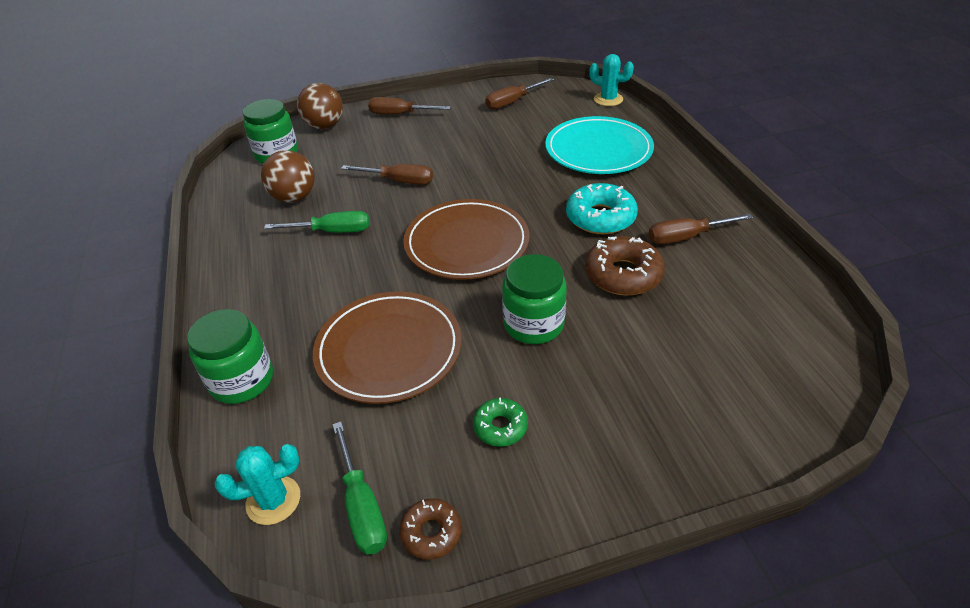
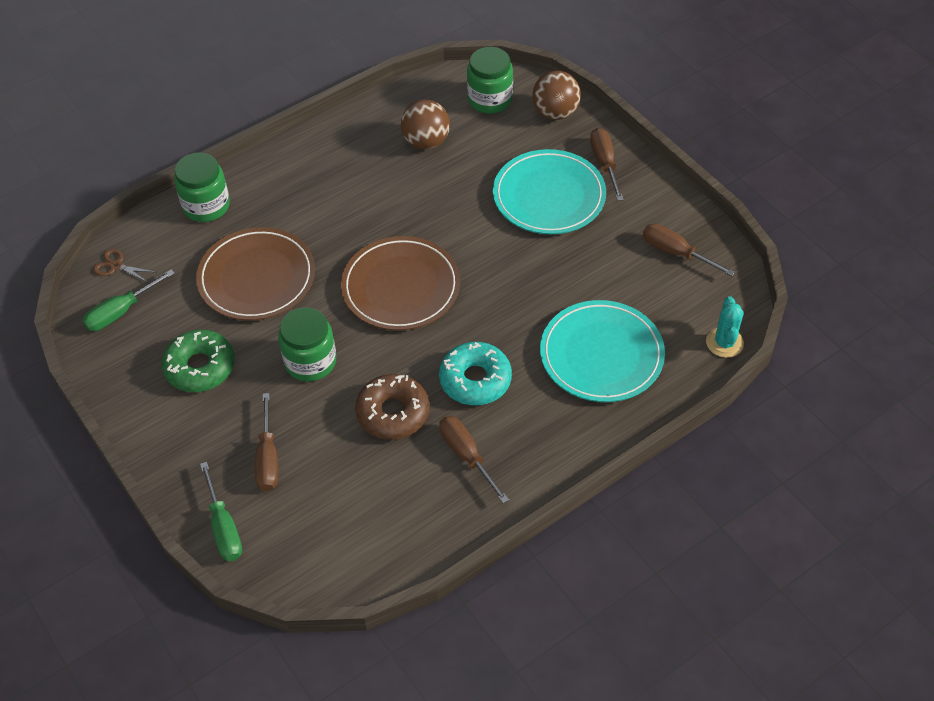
camera: 70 degrees right, 10 degrees up
turquoise cactus [214,444,300,525] -> brown scissors [93,249,155,283]
green screwdriver [264,211,369,233] -> green screwdriver moved to [200,462,242,561]
brown screwdriver [341,164,433,185] -> brown screwdriver moved to [255,393,278,491]
brown donut [399,498,462,560] -> none
green donut [473,397,528,447] -> green donut [162,329,235,392], size x1.74
none -> turquoise plate [493,149,606,234]

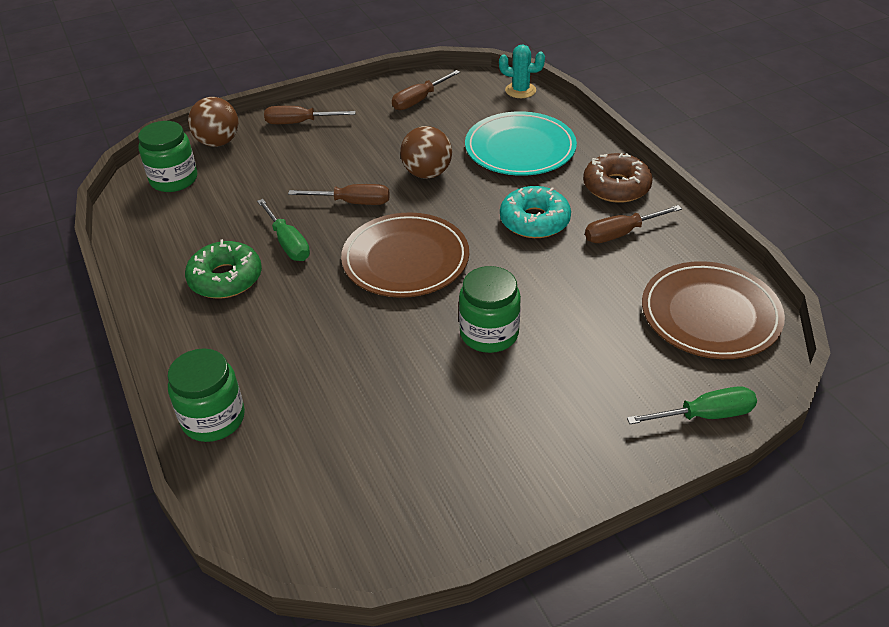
camera: 80 degrees left, 10 degrees down
green screwdriver [82,270,175,331] -> green screwdriver moved to [257,199,310,261]
brown scissors [93,249,155,283] -> none
green donut [162,329,235,392] -> green donut moved to [185,239,262,298]
brown plate [196,227,315,320] -> brown plate moved to [642,261,785,359]
brown screwdriver [255,393,278,491] -> brown screwdriver moved to [288,184,390,205]
brown donut [355,374,430,440] -> brown donut moved to [583,153,653,203]
brown ball [401,99,450,150] -> brown ball moved to [400,126,452,179]
turquoise plate [493,149,606,234] -> none

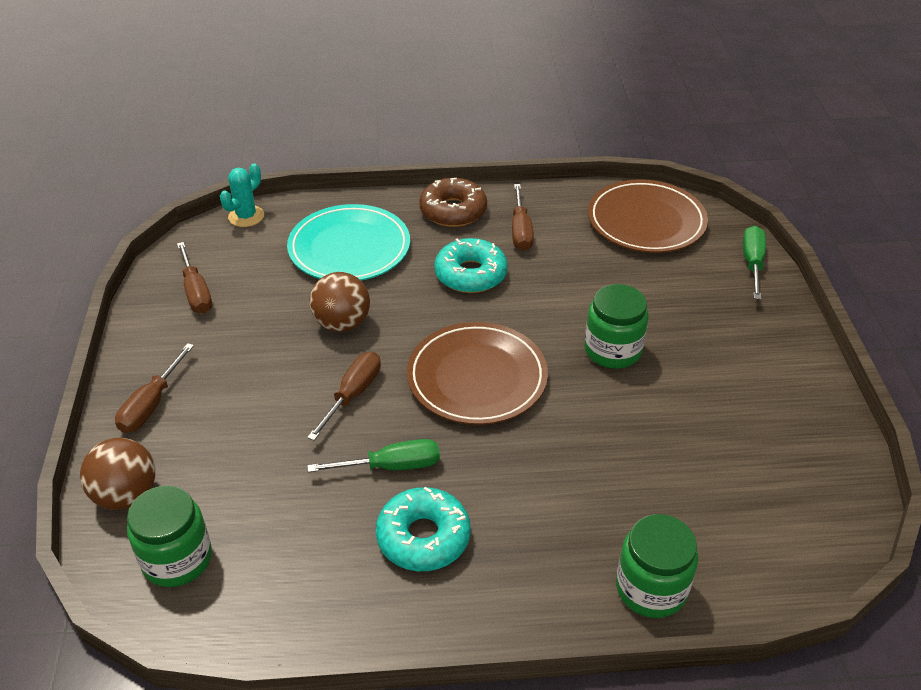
camera: 70 degrees left, 0 degrees up
green donut [185,239,262,298] -> turquoise donut [376,487,471,571]

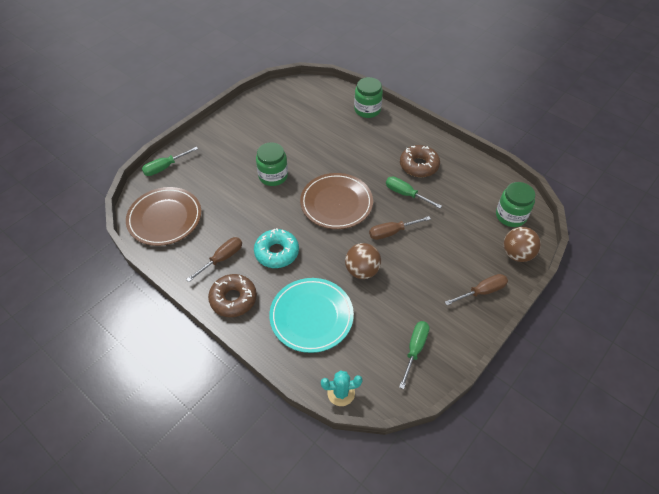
camera: 135 degrees left, 10 degrees up
brown screwdriver [177,242,212,313] -> green screwdriver [399,321,429,389]
turquoise donut [376,487,471,571] -> brown donut [400,145,440,177]

